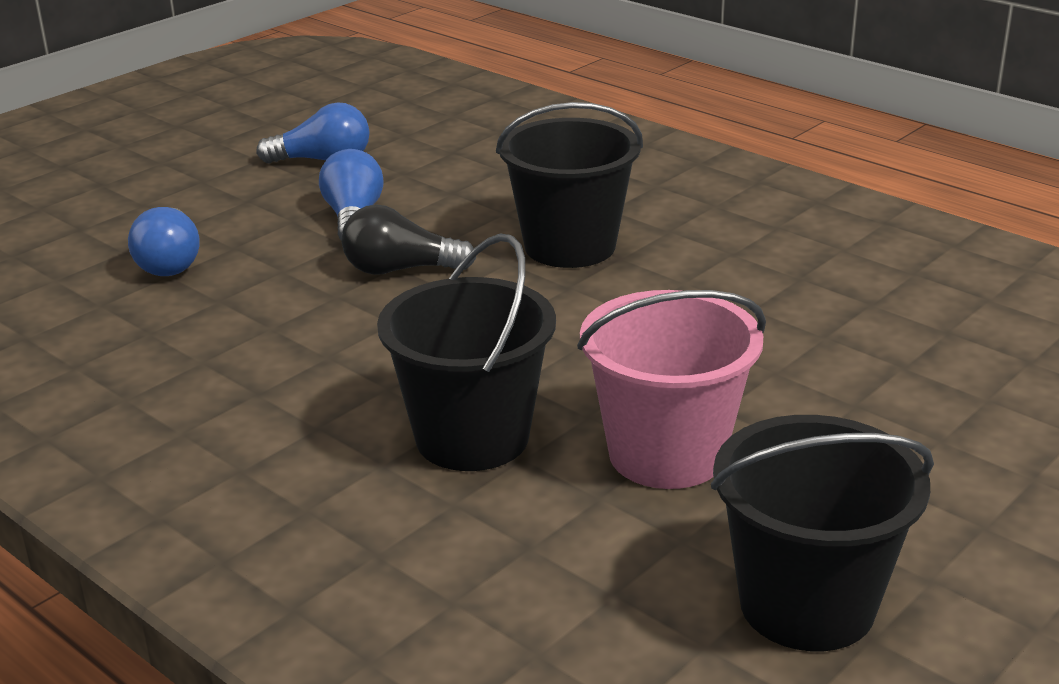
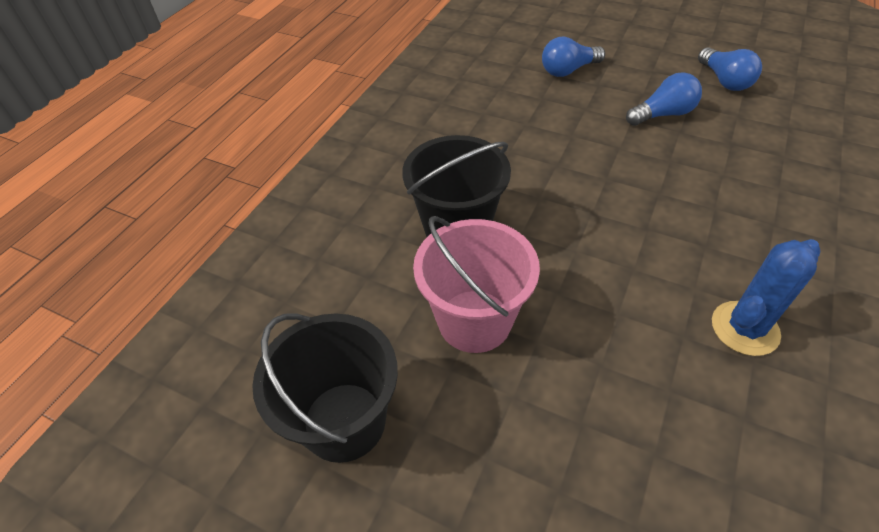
camera: 75 degrees right, 20 degrees up
black light bulb [342,205,476,275] -> none
black bucket [496,102,643,268] -> none
none -> blue cactus [712,239,820,356]

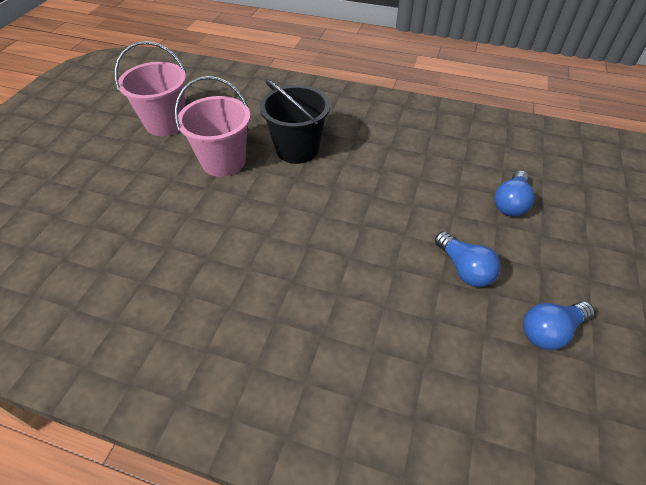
camera: 80 degrees right, 0 degrees up
black bucket [252,313,398,463] -> pink bucket [115,41,186,136]
blue light bulb [542,36,605,77] -> blue light bulb turned 120 degrees counterclockwise [494,171,535,216]
blue cactus [712,239,820,356] -> none

